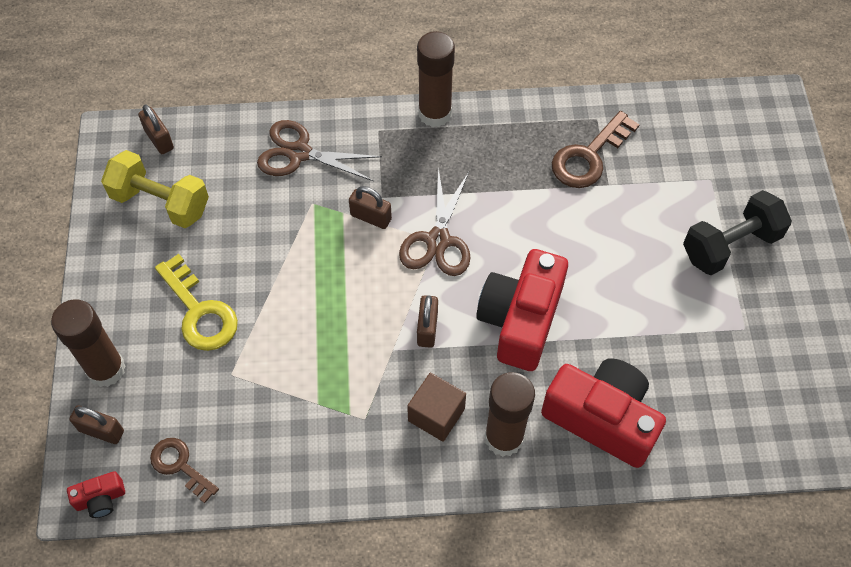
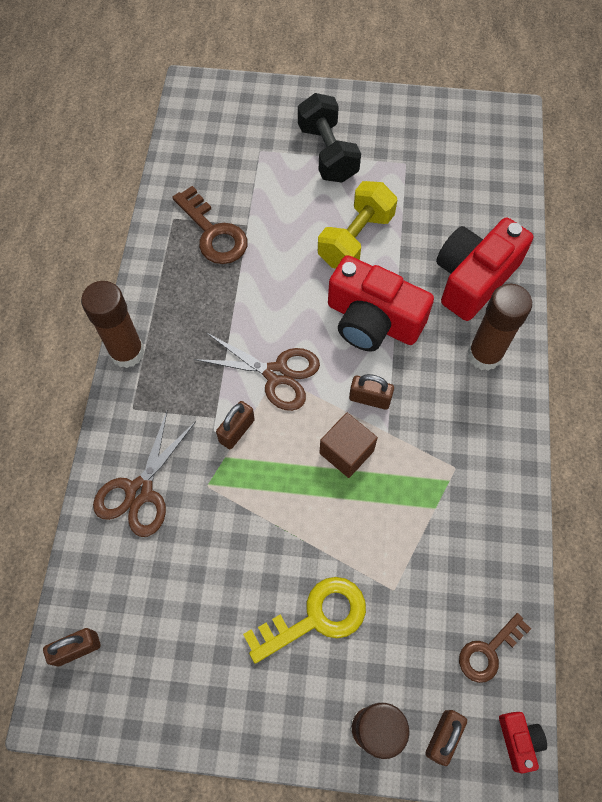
camera: 80 degrees left, 5 degrees up
yellow dumbbell [101,150,209,228] -> yellow dumbbell moved to [318,181,397,269]
brown cube [407,373,466,442] -> brown cube moved to [319,413,378,478]

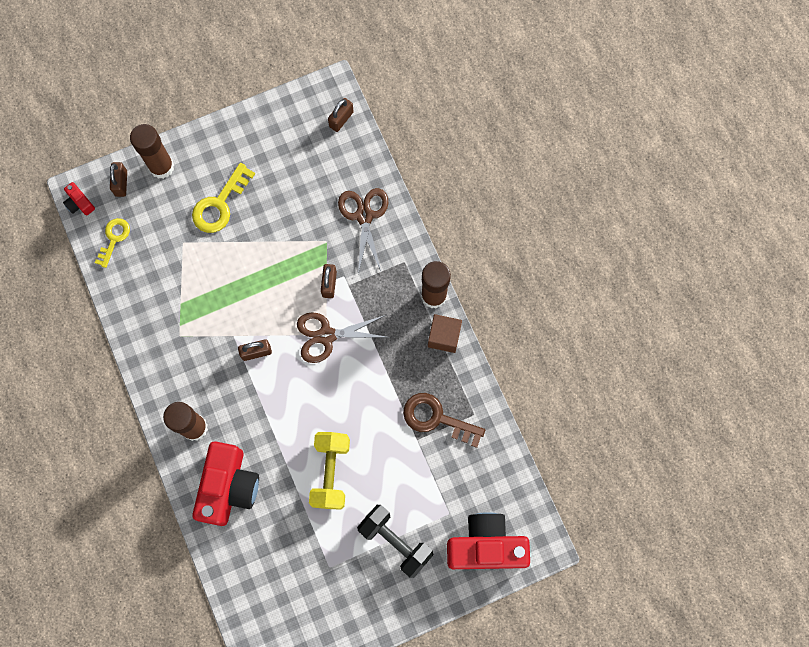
camera: 150 degrees right, 10 degrees up
brown cube [319,413,378,478] -> brown cube moved to [428,314,462,353]
red camera [328,255,434,351] -> red camera moved to [447,512,530,569]
brown key [459,613,531,683] -> yellow key [95,218,130,268]

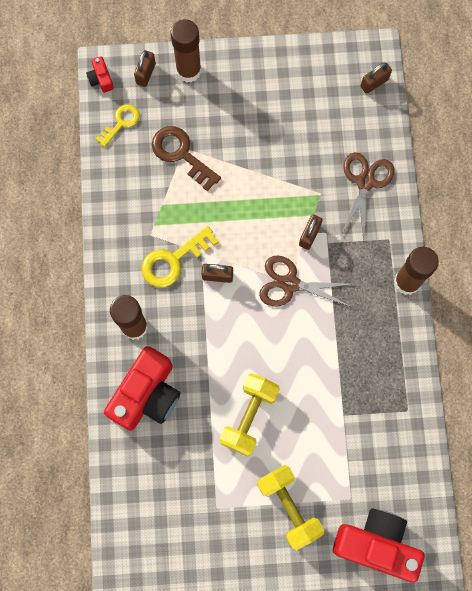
camera: 20 degrees right, 0 degrees up
yellow key [192,163,255,233] -> yellow key moved to [141,226,219,287]
black dumbbell [357,505,433,578] -> yellow dumbbell [257,465,324,550]
brown key [403,393,485,448] -> brown key moved to [152,126,221,191]
brown cube [428,314,462,353] -> none

